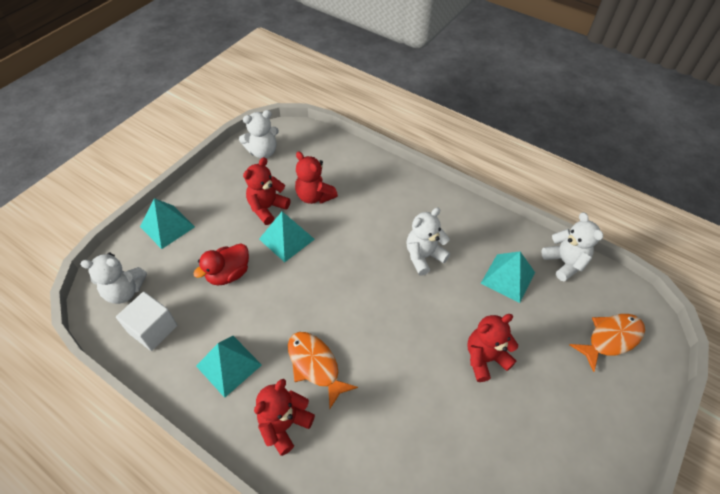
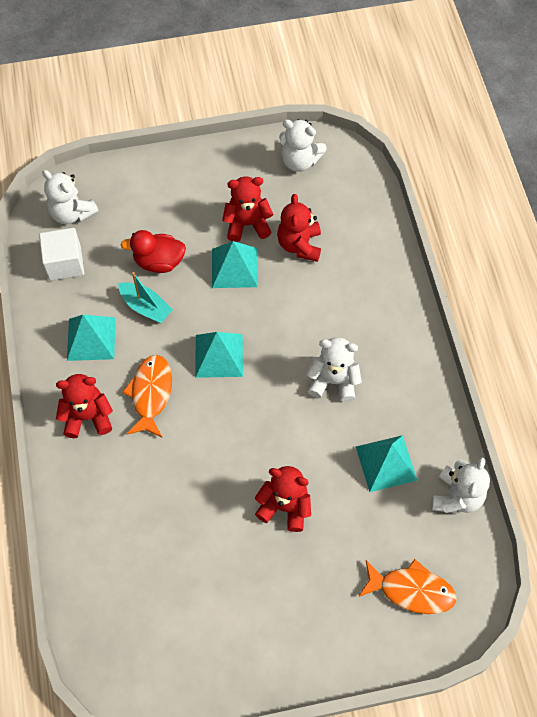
camera: 45 degrees right, 10 degrees up
turquoise pyramid [140,198,195,249] -> turquoise pyramid moved to [195,332,243,378]
none -> turquoise boat [118,272,173,323]

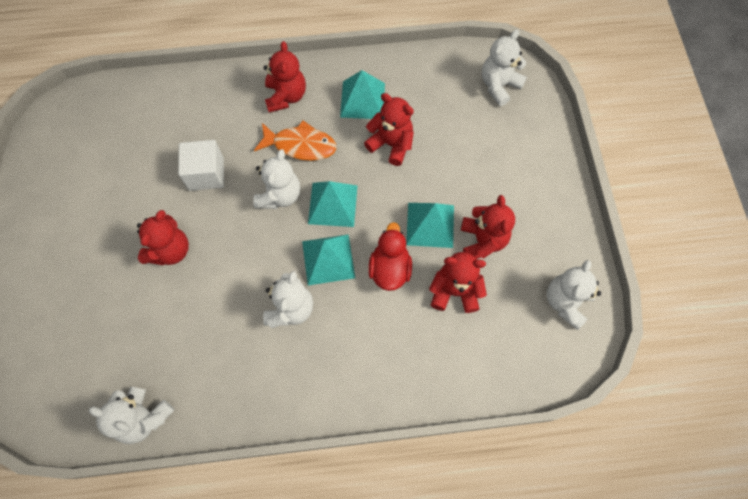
camera: 95 degrees right, 5 degrees up
white cube [39,228,84,281] -> white cube moved to [178,140,224,191]
turquoise boat [118,272,173,323] -> red teddy bear [364,93,414,166]
red duck [120,230,186,273] -> red duck moved to [368,222,412,291]
turquoise pyramid [356,435,417,492] -> turquoise pyramid moved to [302,234,355,285]
orange fish [358,559,457,614] -> none
none -> white teddy bear [253,149,300,209]

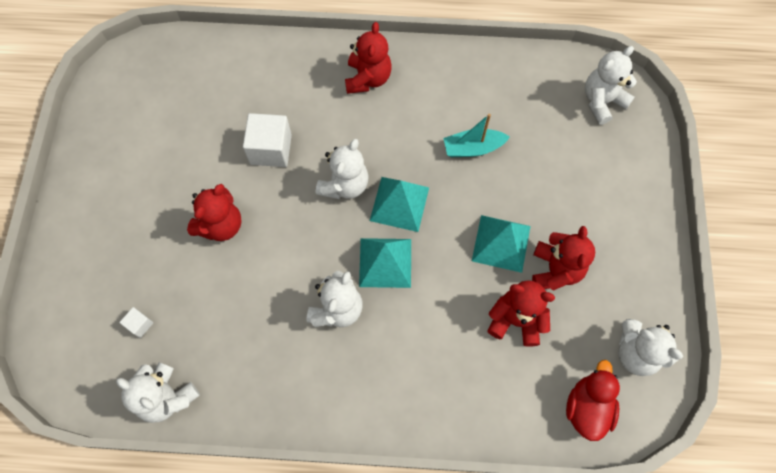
camera: 10 degrees right, 0 degrees up
orange fish [254,120,337,161] -> none
turquoise pyramid [340,70,385,119] -> none
red teddy bear [364,93,414,166] -> turquoise boat [443,114,510,157]
red duck [368,222,412,291] -> red duck moved to [566,360,620,441]
white teddy bear [547,260,601,330] -> white teddy bear turned 90 degrees counterclockwise [618,319,683,376]
none -> white cube [119,307,154,338]

